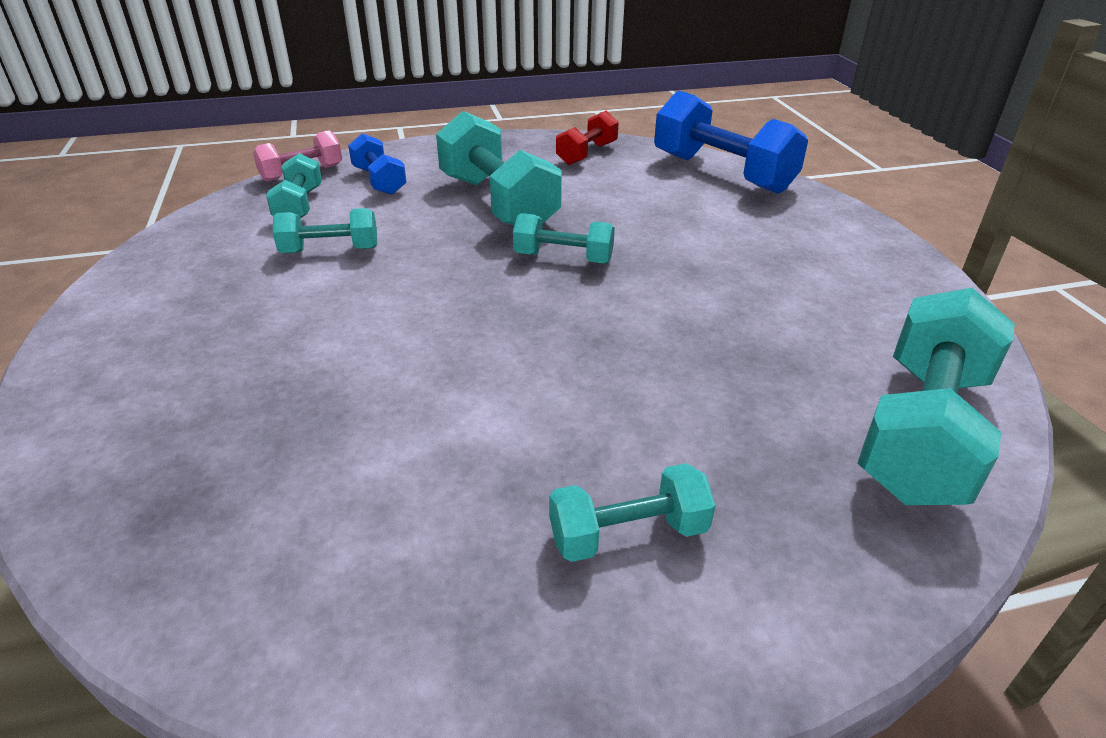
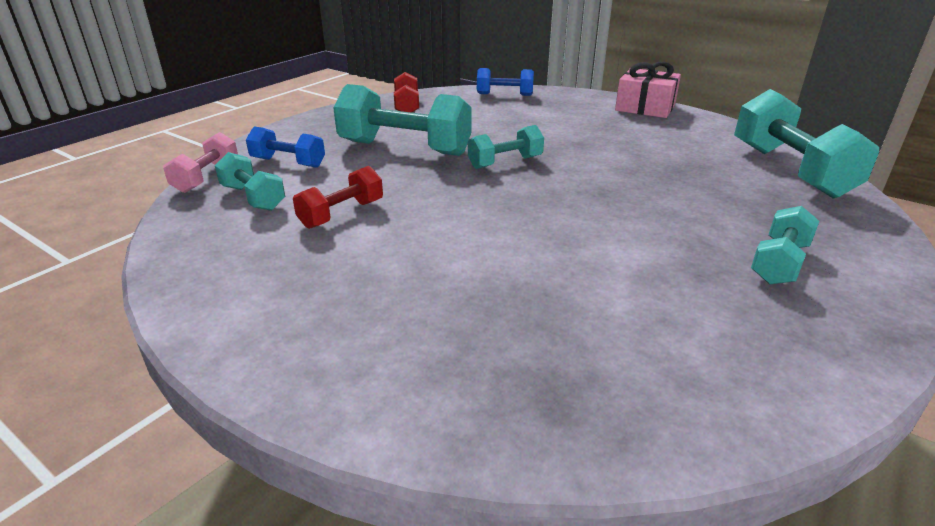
camera: 40 degrees left, 5 degrees down
turquoise dumbbell [273,208,377,253] -> red dumbbell [293,166,383,229]
blue dumbbell [654,91,808,194] -> blue dumbbell [477,68,534,96], size x0.55
none -> pink gift [615,62,681,118]

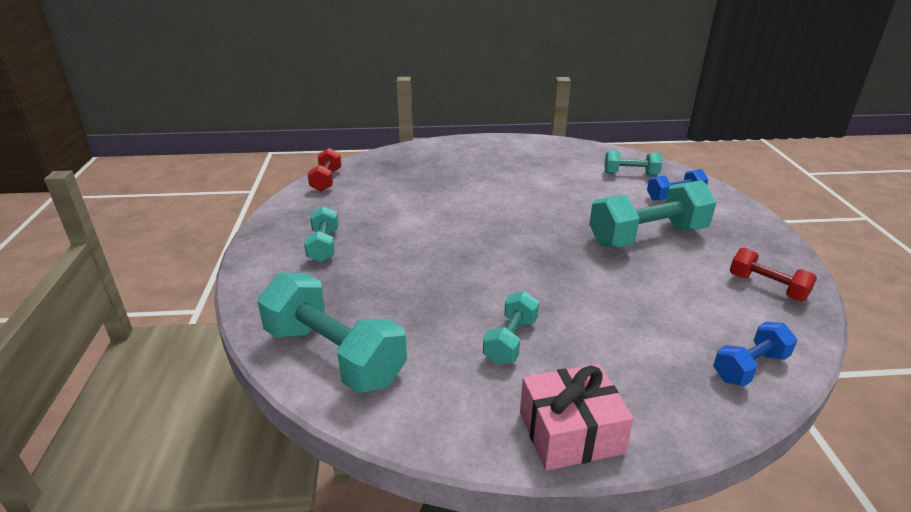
camera: 140 degrees right, 0 degrees up
pink dumbbell [163,132,238,193] -> none
red dumbbell [293,166,383,229] -> red dumbbell moved to [308,148,341,192]
turquoise dumbbell [468,125,544,169] -> turquoise dumbbell moved to [483,291,539,365]

